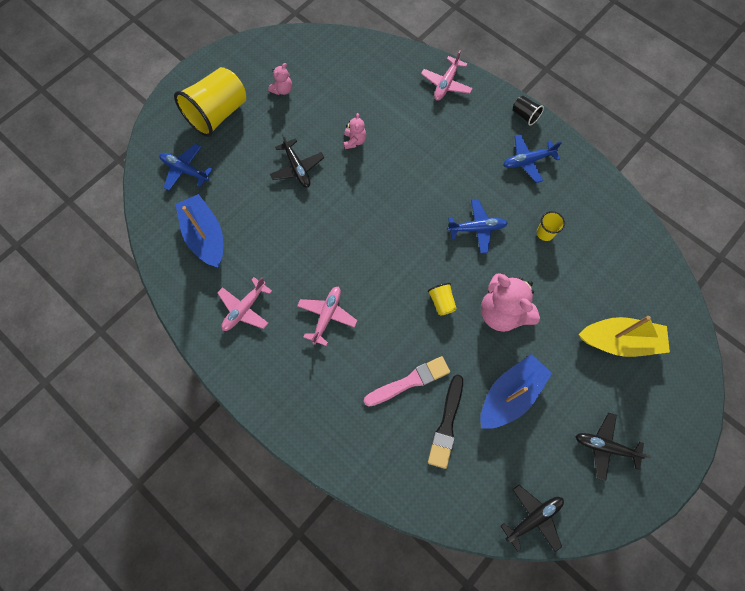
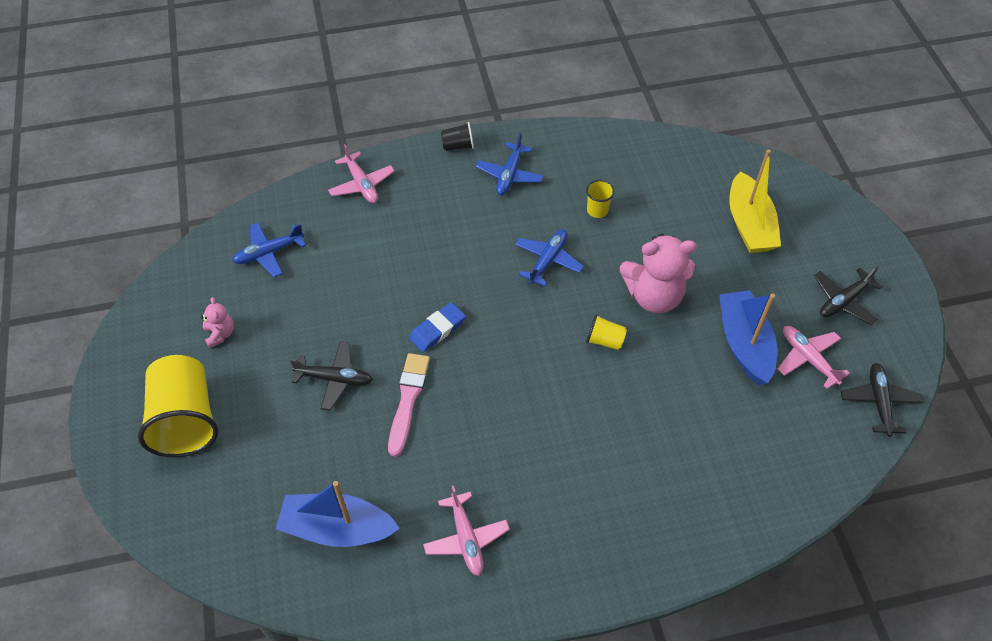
camera: 55 degrees left, 15 degrees down
blue plane [159,144,213,191] -> blue plane moved to [232,222,306,277]
pink plane [297,287,357,346] -> pink plane moved to [778,326,850,389]
pink teddy bear [344,113,366,149] -> none
pink brush [364,356,450,407] -> pink brush moved to [388,353,430,457]
black brush [428,375,463,469] -> none
yellow boat [579,316,670,357] -> yellow boat turned 135 degrees clockwise [729,149,781,253]
none -> blue eraser [409,302,466,352]

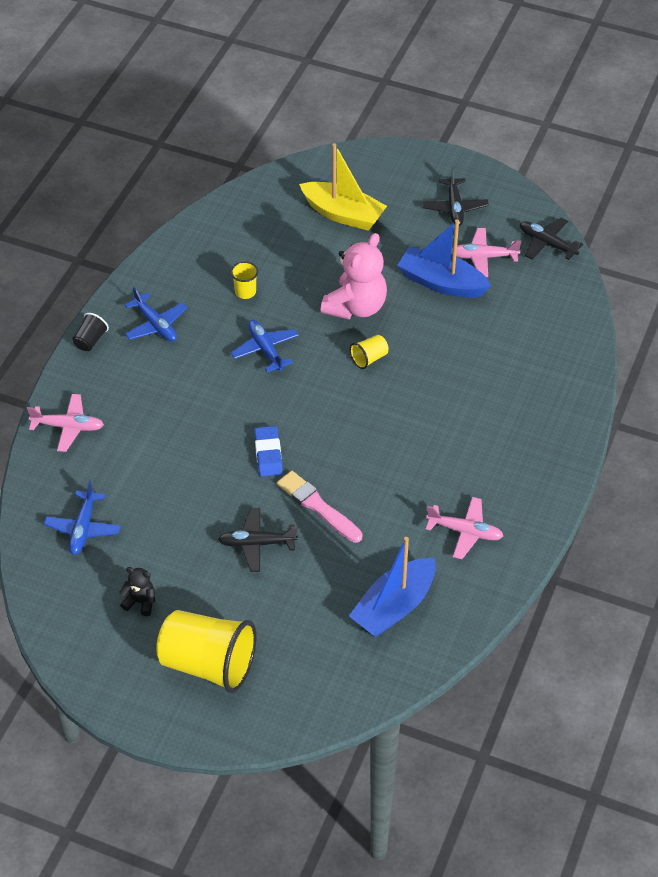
camera: 55 degrees left, 5 degrees down
pink teddy bear [201,297,234,348] -> black teddy bear [119,567,155,616]
black plane [290,341,373,411] -> black plane turned 135 degrees counterclockwise [218,508,298,572]

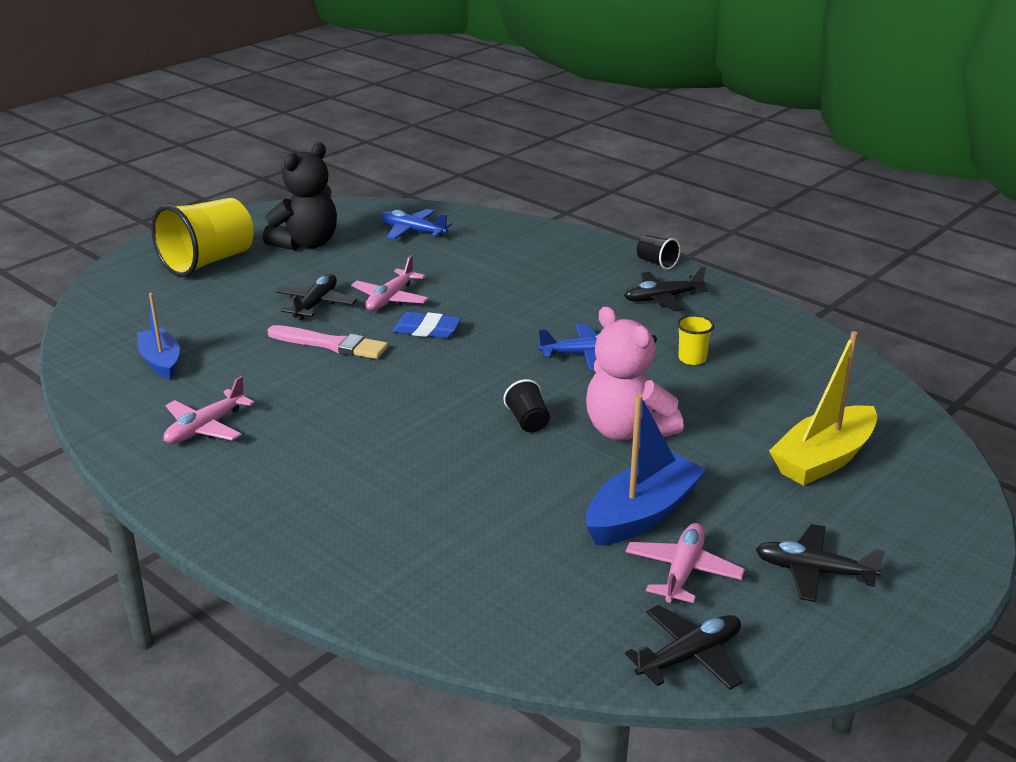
camera: 110 degrees right, 20 degrees down
pink plane [27,394,104,452] -> pink plane moved to [351,255,429,311]
black teddy bear [119,567,155,616] -> black teddy bear [263,143,337,251], size x2.09
blue plane [125,287,187,342] -> black plane [624,266,708,311]
pink brush [277,471,363,543] -> pink brush turned 45 degrees clockwise [267,325,388,359]
blue boat [349,537,436,637] -> blue boat [137,293,180,379], size x0.66
yellow cup [350,335,388,369] -> black cup [504,379,550,432]

